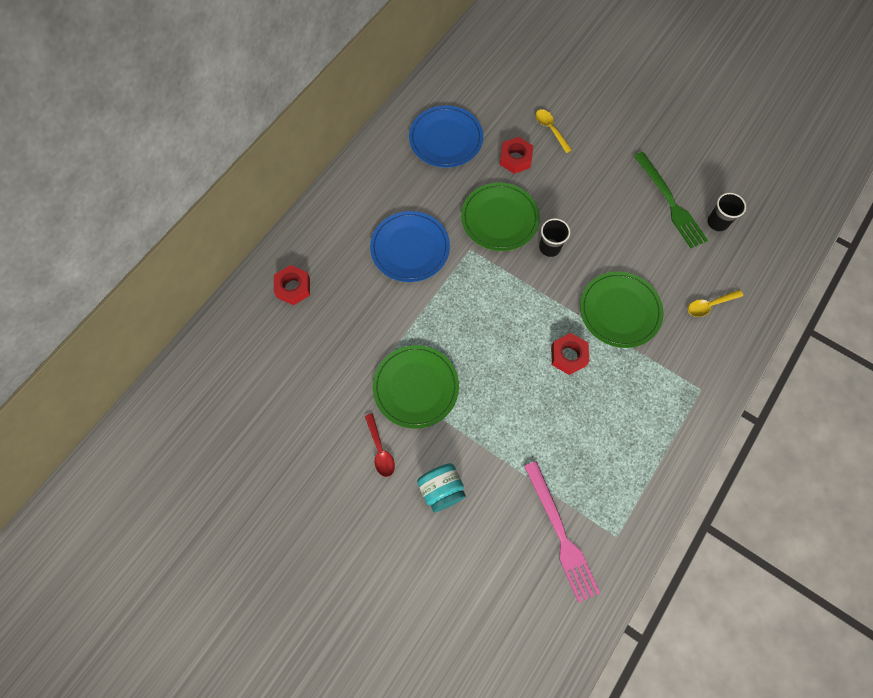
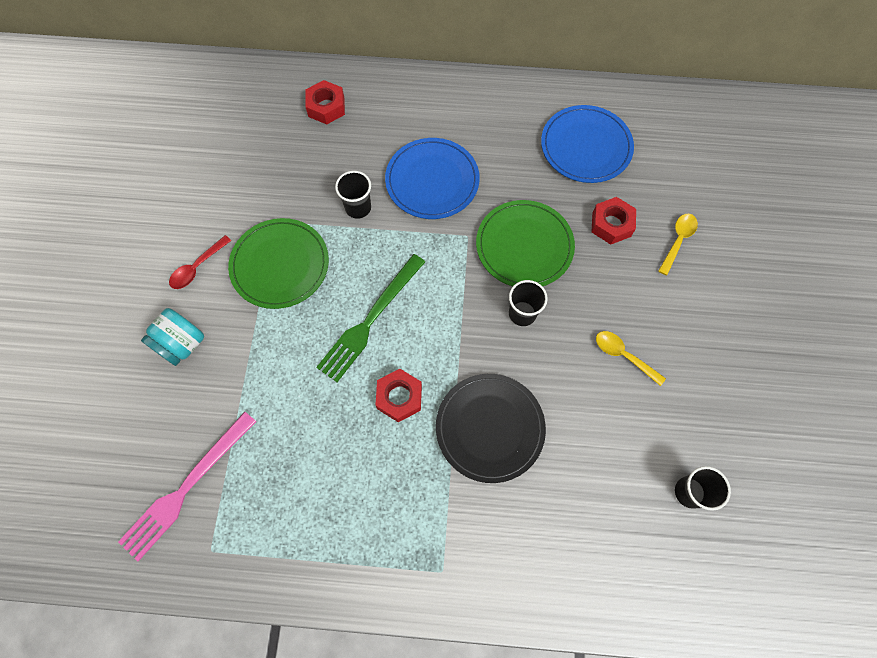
camera: 60 degrees right, 0 degrees up
green plate [580,271,663,348] -> black plate [436,374,546,483]
green fork [634,152,708,248] -> green fork moved to [316,254,425,382]
yellow spoon [688,290,743,317] -> yellow spoon moved to [596,331,666,386]
none -> black cup [335,171,371,219]

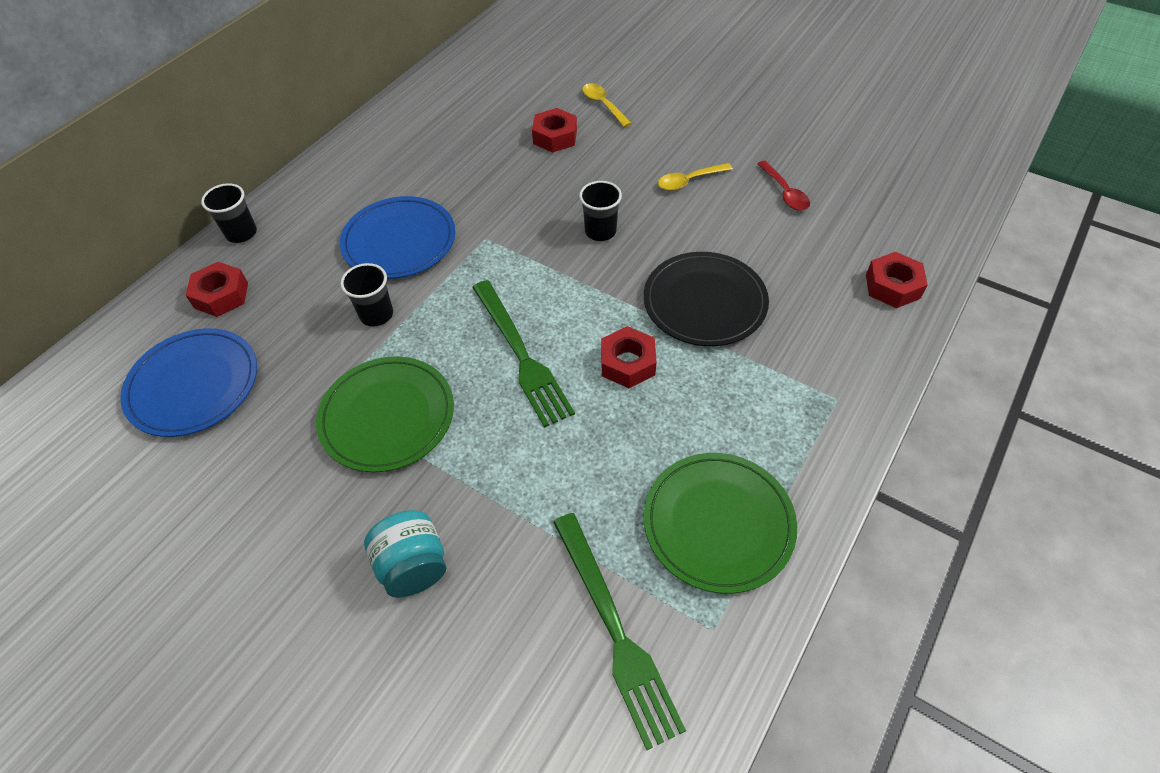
camera: 60 degrees left, 15 degrees down
pink fork [118,412,257,561] -> green fork [553,513,686,750]
red spoon [169,235,232,289] -> red spoon moved to [757,160,810,211]
green plate [476,200,575,286] -> green plate moved to [644,453,797,594]
blue plate [541,105,634,183] -> blue plate moved to [120,328,257,437]
black cup [675,466,731,511] -> black cup moved to [201,183,257,243]
none -> red nut [866,252,928,308]

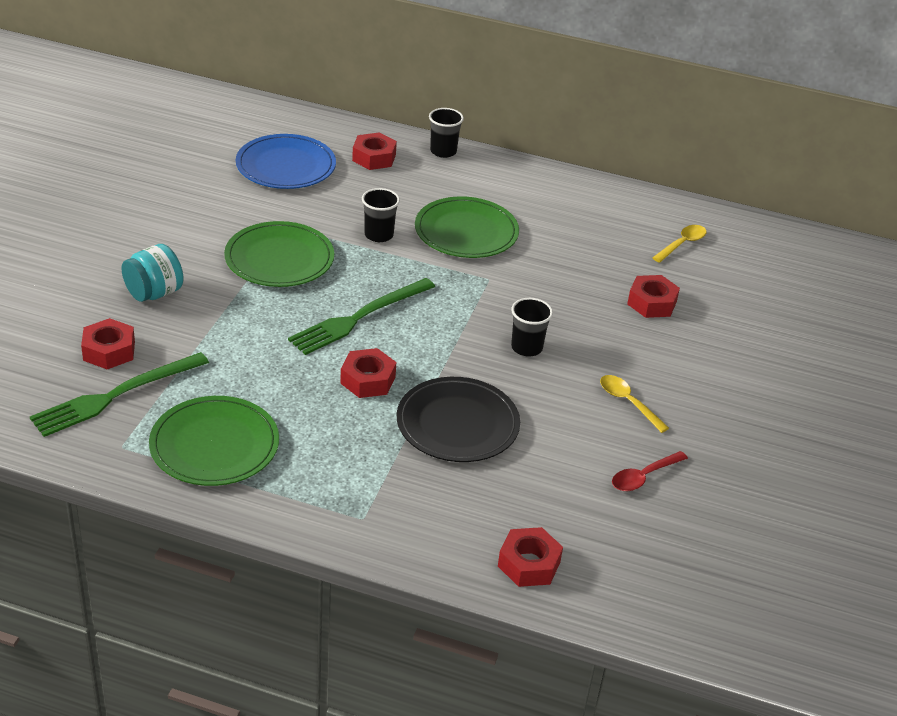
camera: 70 degrees right, 15 degrees down
blue plate [340,196,456,279] -> green plate [415,196,519,258]
yellow spoon [582,83,632,127] -> yellow spoon moved to [652,225,706,263]
none -> red nut [81,318,135,369]

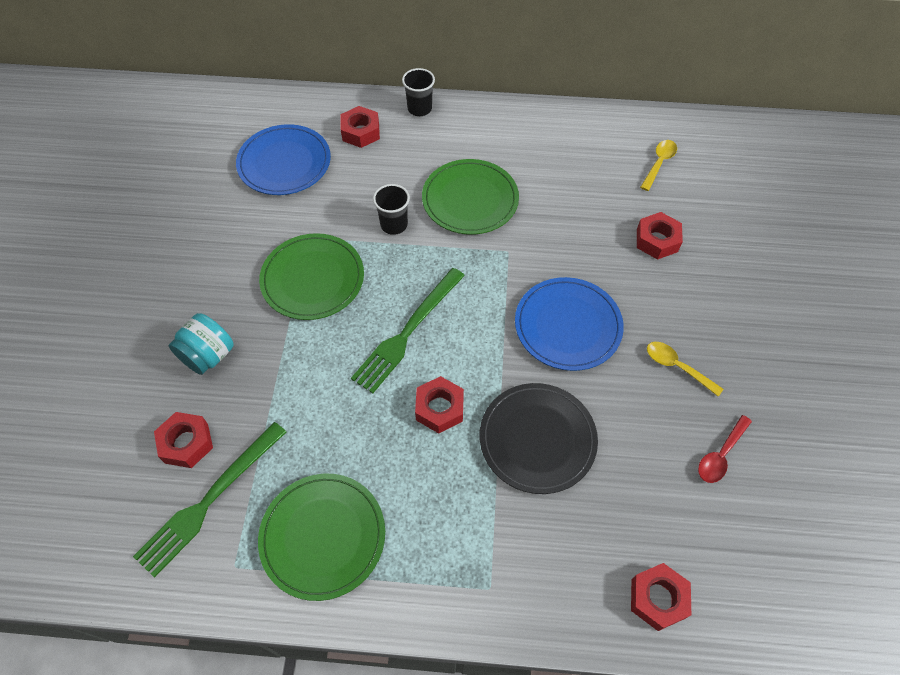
camera: 10 degrees left, 20 degrees up
black cup [511,298,553,356] -> blue plate [515,277,624,371]

